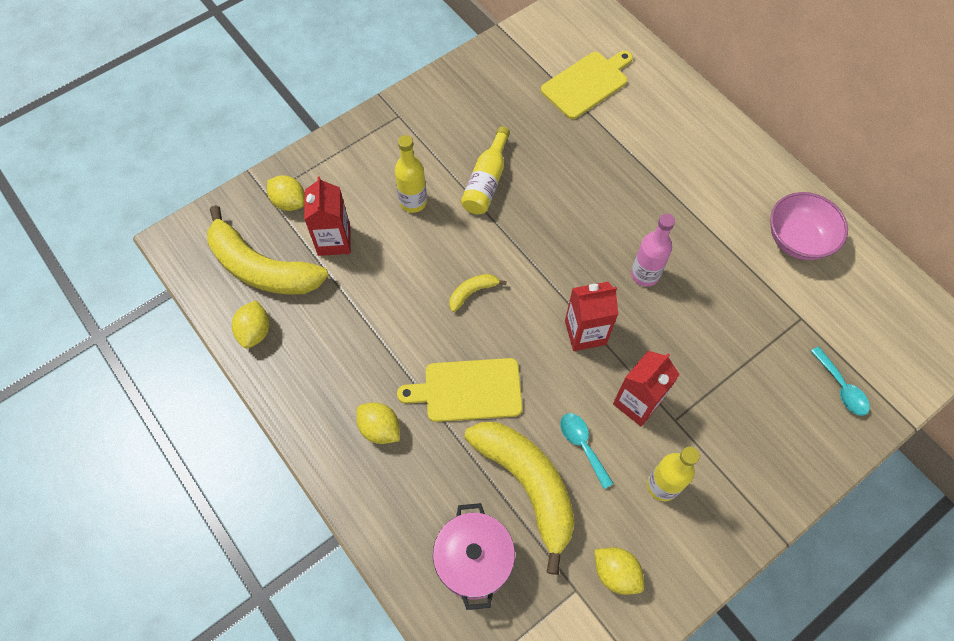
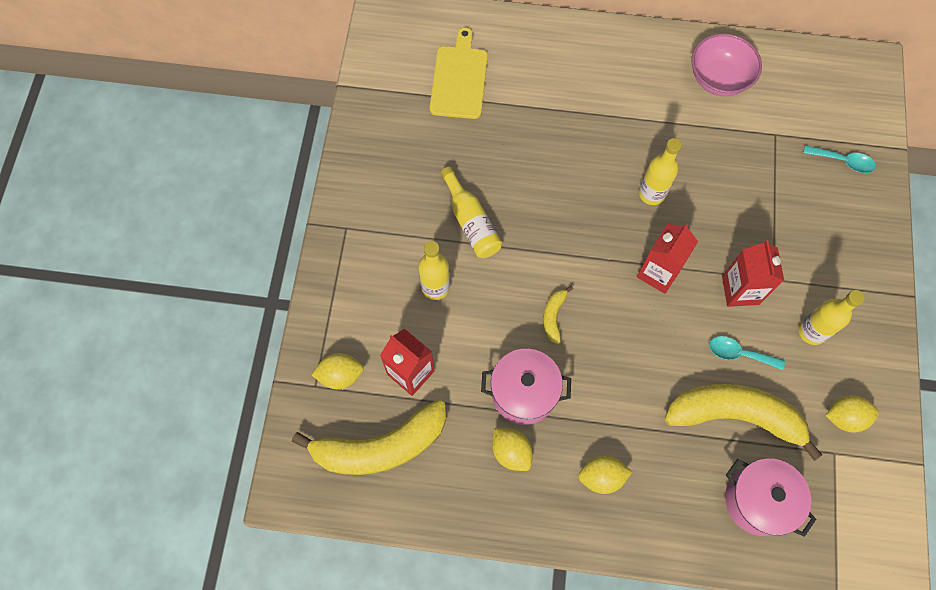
camera: 45 degrees left, 5 degrees up
yellow lemon [232,300,270,349] -> yellow lemon moved to [492,428,533,471]
yellow cutting board [397,358,523,422] -> none
pink bottle [631,214,675,287] -> yellow bottle [639,138,682,205]
none -> pink pot [481,349,571,425]

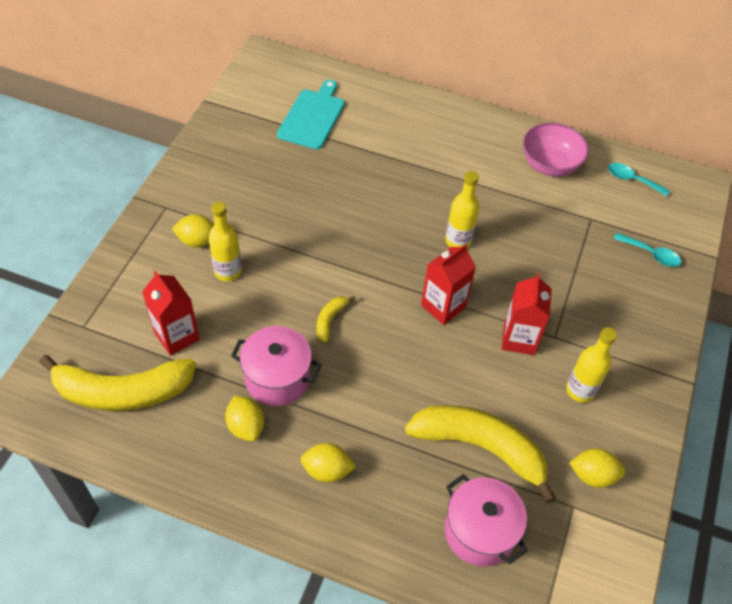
camera: 10 degrees right, 15 degrees down
yellow lemon [311,353,364,389] -> yellow lemon moved to [172,214,214,247]
yellow cutting board [430,27,488,119] -> turquoise cutting board [277,80,345,149]
yellow bottle [440,167,502,258] -> none
turquoise spoon [709,336,785,370] -> turquoise spoon moved to [608,163,670,196]

